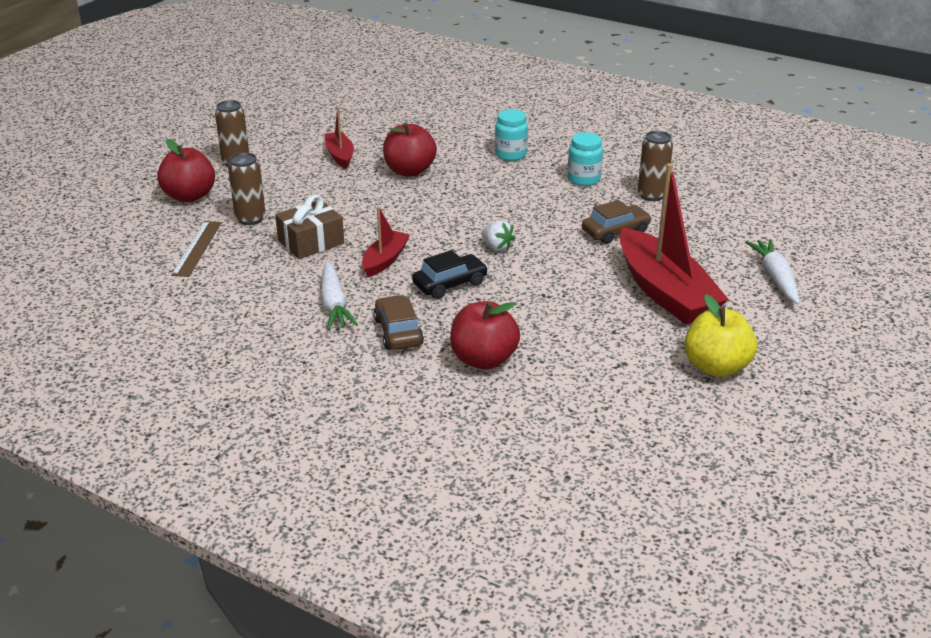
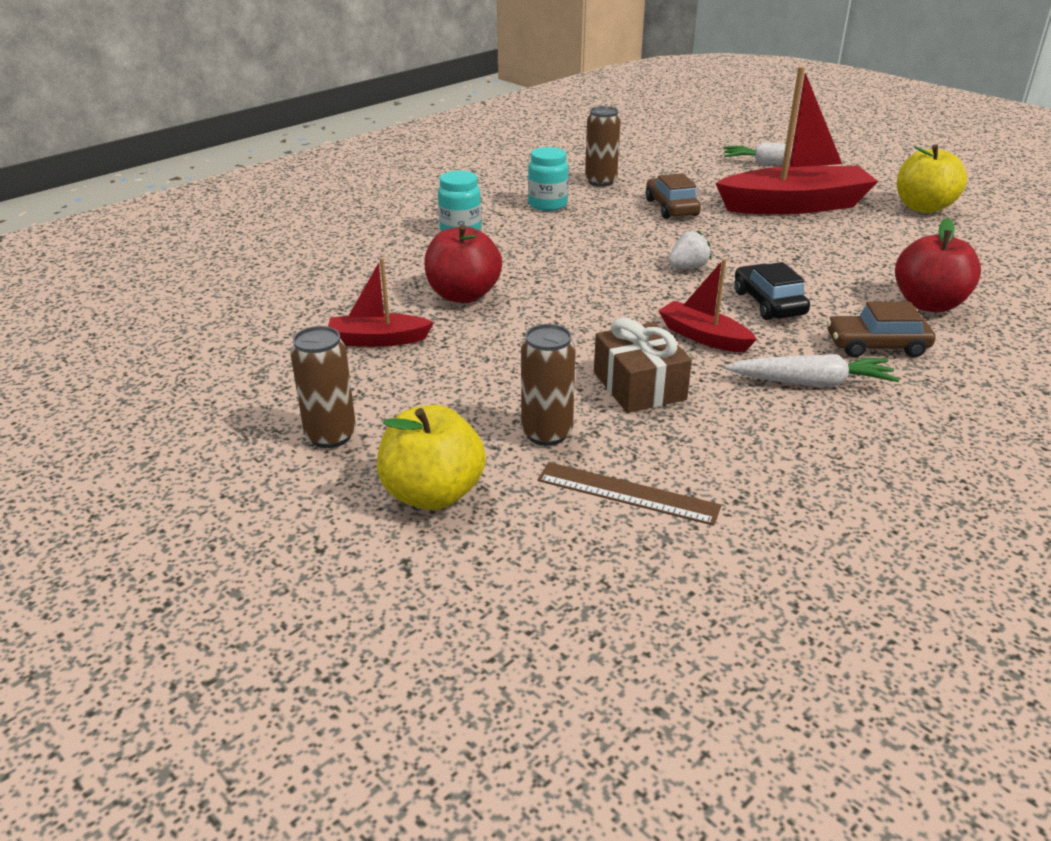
camera: 75 degrees left, 0 degrees up
red apple [157,139,215,202] -> yellow apple [377,405,486,510]

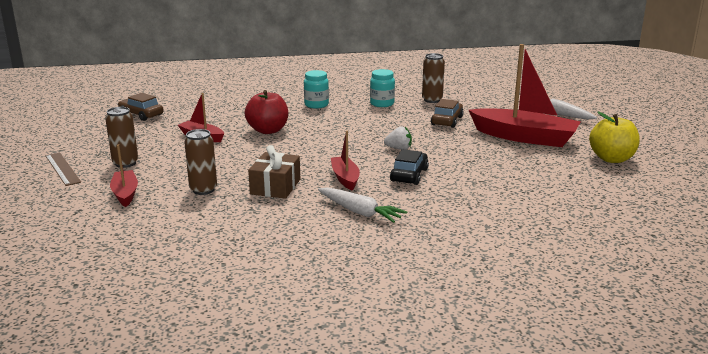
camera: 35 degrees right, 10 degrees down
yellow apple [377,405,486,510] -> red boat [110,144,138,207]
brown ruler [537,462,721,526] -> brown ruler moved to [45,153,81,186]
brown car [826,302,936,357] -> brown car moved to [118,93,164,121]
red apple [895,218,981,312] -> none

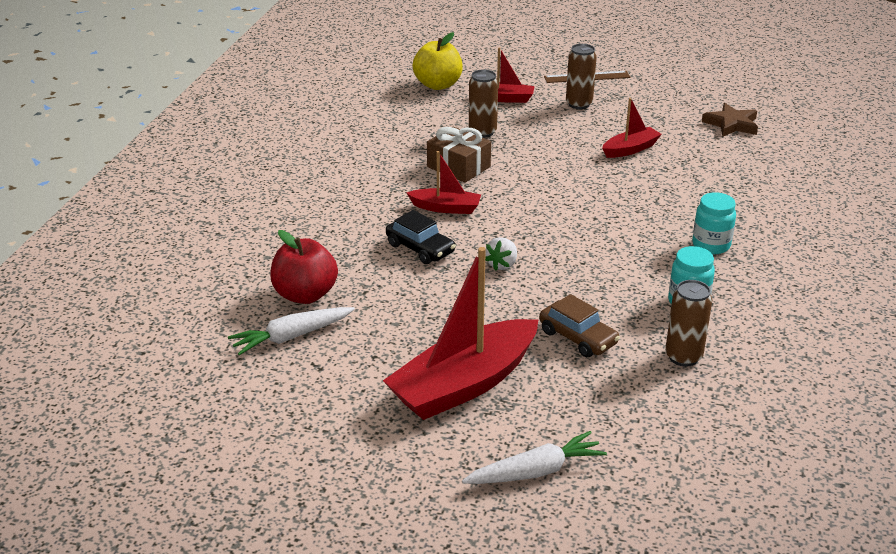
camera: 115 degrees right, 10 degrees up
brown car [118,93,164,121] -> brown star [702,103,758,137]
red apple [245,90,288,134] -> red apple moved to [270,230,338,304]
white carrot [318,187,407,223] -> white carrot moved to [228,307,355,355]
yellow apple [589,112,640,163] -> yellow apple moved to [412,32,463,90]

